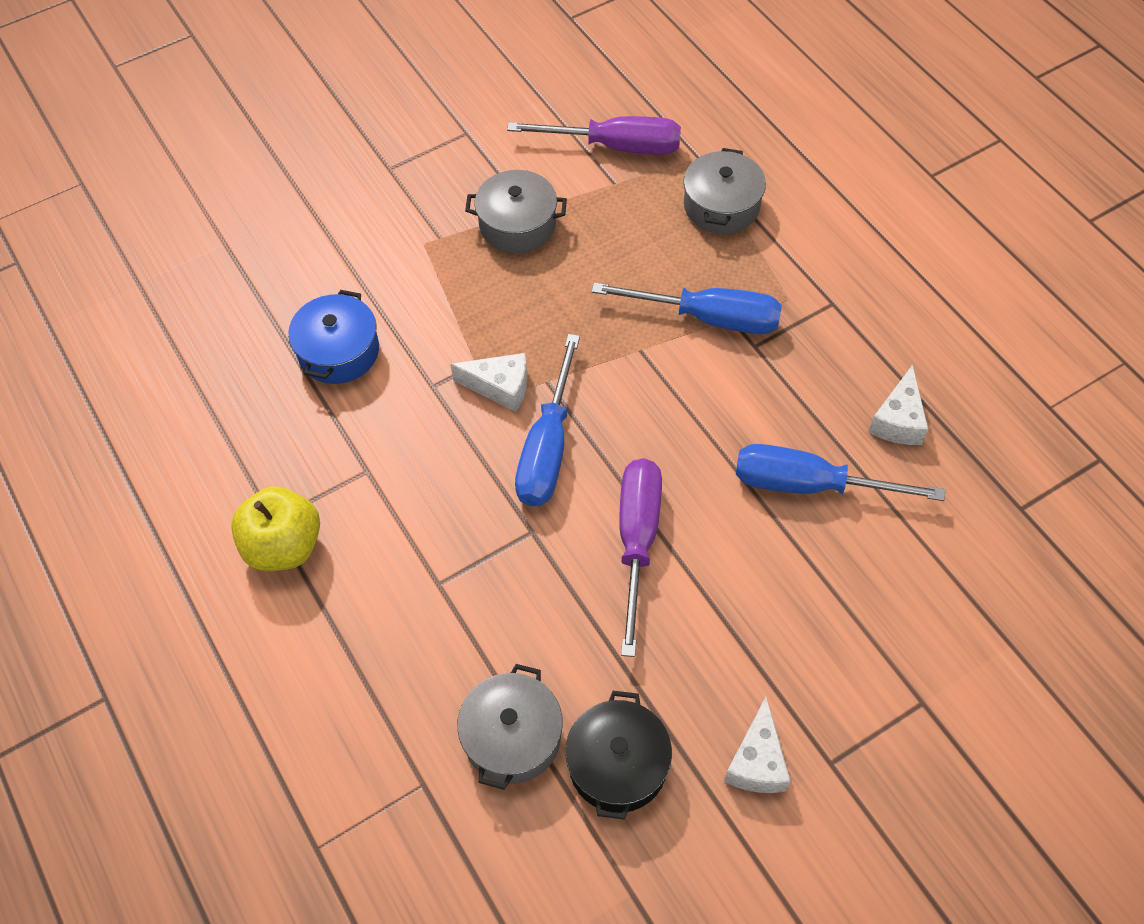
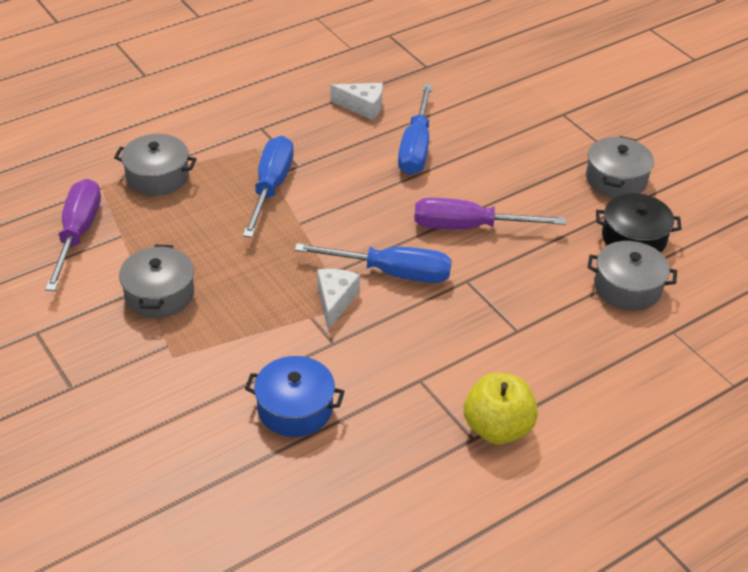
camera: 95 degrees left, 15 degrees down
white cheese [724,697,791,793] -> grey pot [586,136,654,198]

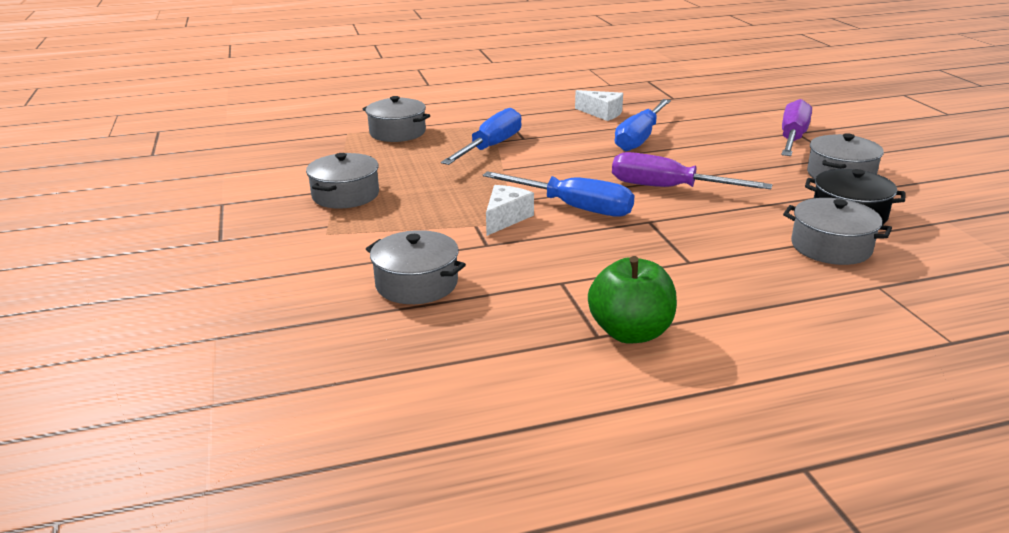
camera: 20 degrees right, 15 degrees down
purple screwdriver [45,179,101,291] -> purple screwdriver moved to [781,99,812,156]
blue pot [245,356,345,437] -> grey pot [366,230,466,304]
yellow apple [464,373,538,444] -> green apple [588,256,677,343]

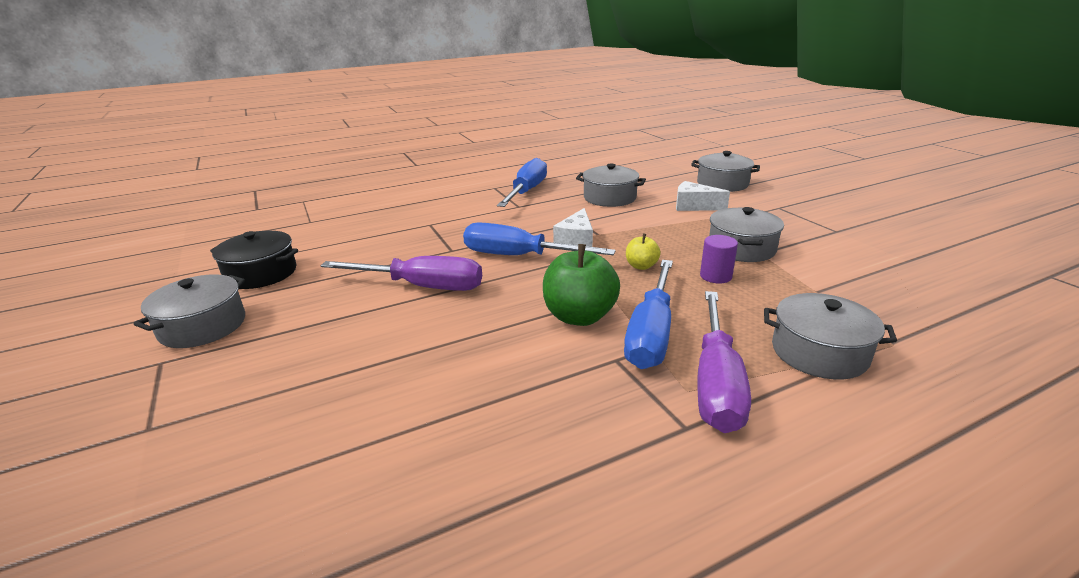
camera: 170 degrees right, 0 degrees up
white cheese [575,90,623,121] -> white cheese moved to [676,181,730,211]
green apple [588,256,677,343] -> green apple moved to [543,244,620,326]
blue screwdriver [615,99,671,151] -> blue screwdriver moved to [497,158,547,207]
purple screwdriver [781,99,812,156] -> purple screwdriver moved to [697,291,751,433]
grey pot [783,198,892,265] -> grey pot moved to [691,151,760,192]
none -> yellow apple [626,233,661,270]
none -> purple cylinder [700,235,738,284]

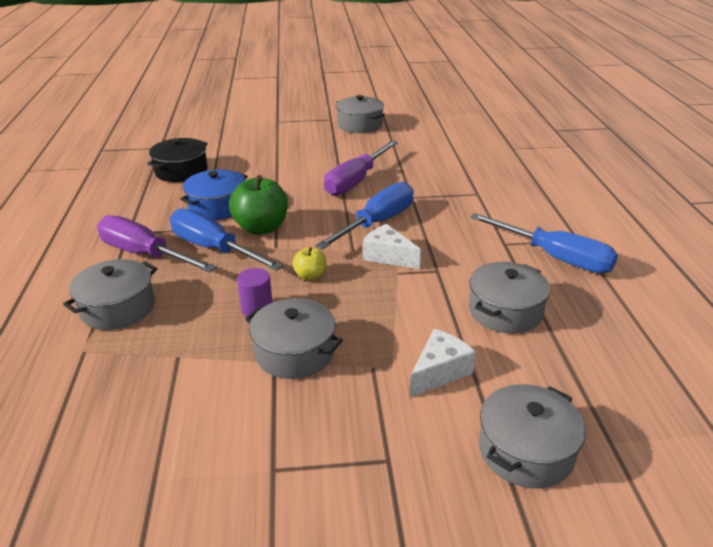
camera: 110 degrees right, 5 degrees up
black pot [210,231,298,289] -> black pot moved to [147,138,208,182]
none -> blue pot [180,170,248,220]

